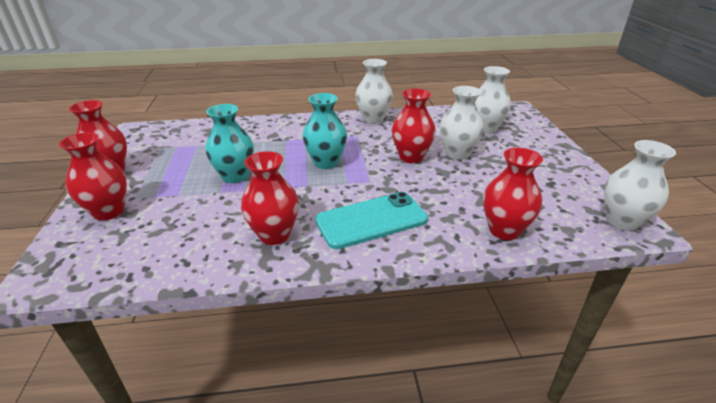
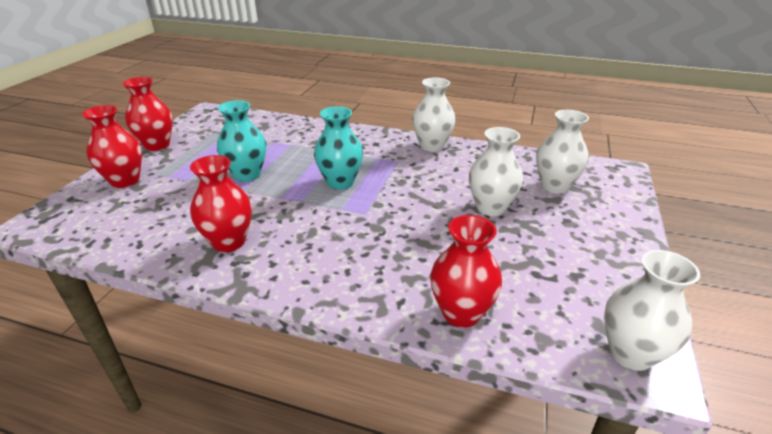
camera: 25 degrees right, 0 degrees up
turquoise phone [315,192,428,249] -> none
red vase [392,88,436,163] -> none

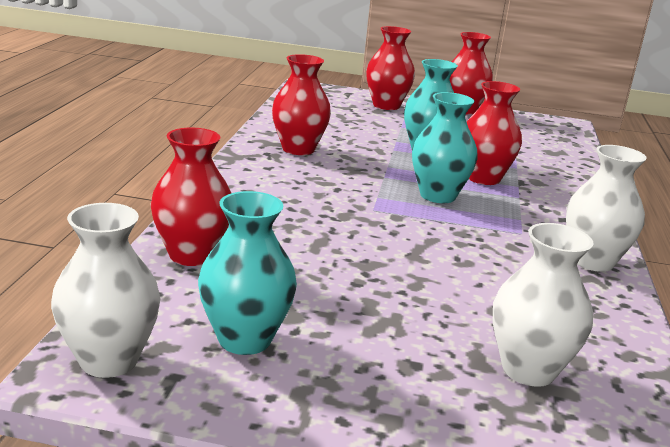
camera: 80 degrees right, 10 degrees down
white vase [469,127,523,216] -> none
none -> turquoise vase [198,191,297,355]
none -> red vase [467,81,522,185]

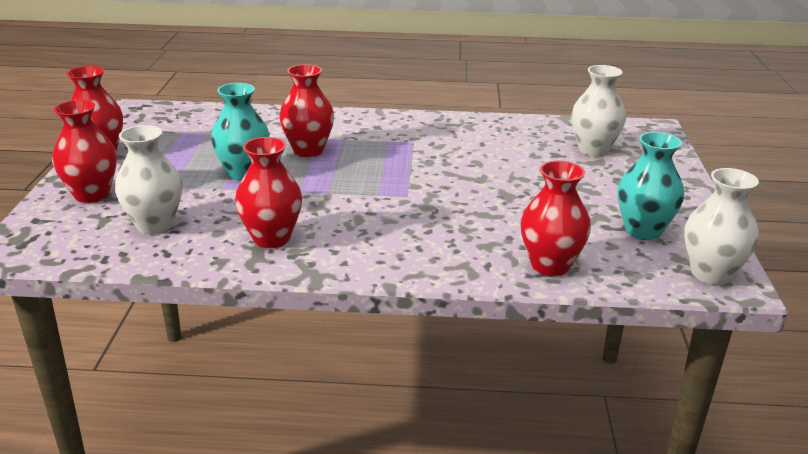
camera: 95 degrees left, 5 degrees up
turquoise vase [412,92,478,203] -> none
white vase [566,145,647,272] -> white vase moved to [115,125,182,234]

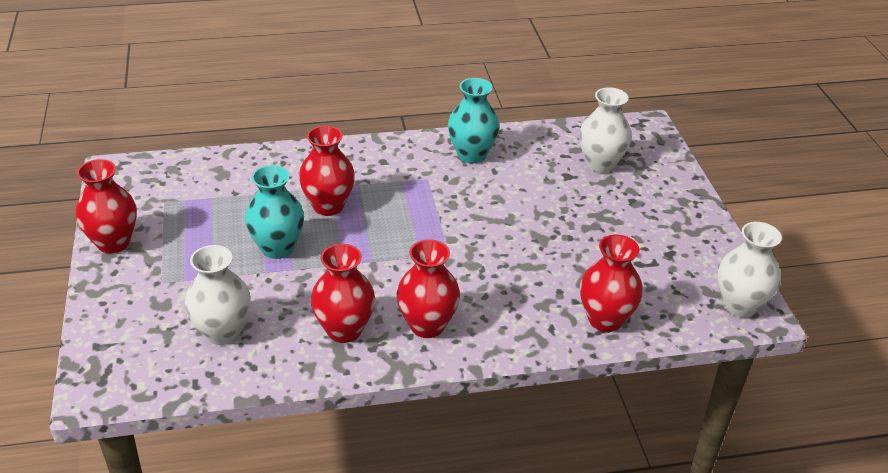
camera: 15 degrees left, 10 degrees up
red vase [52,100,117,203] -> red vase moved to [397,239,460,338]
turquoise vase [618,132,684,240] -> turquoise vase moved to [448,78,500,163]

